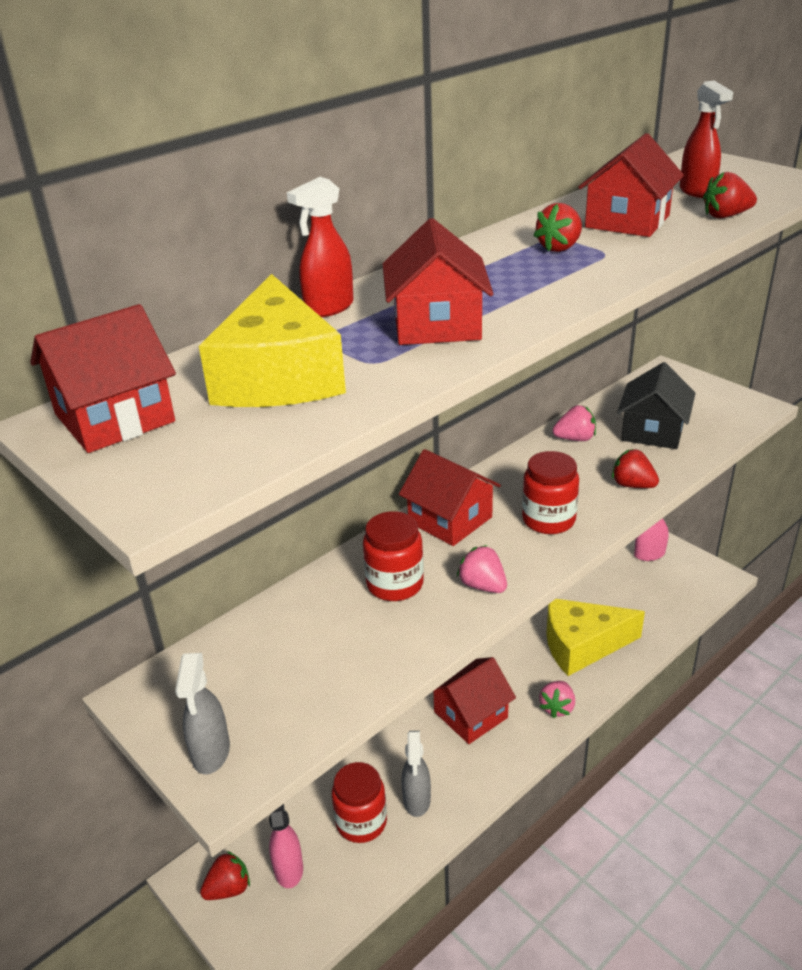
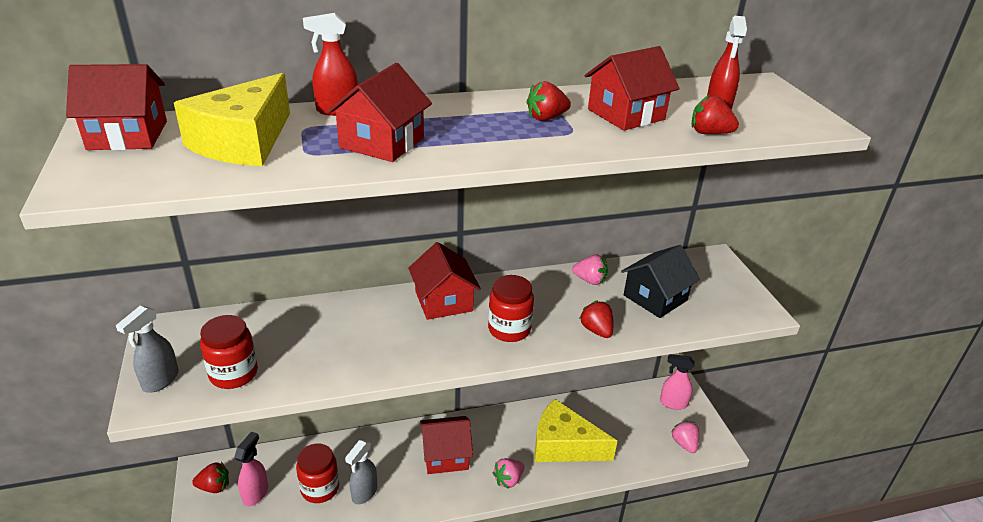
camera: 25 degrees right, 0 degrees up
red jar [363,511,424,601] -> red jar moved to [200,315,258,389]
pink strawberry [457,545,507,593] -> pink strawberry moved to [671,421,699,453]

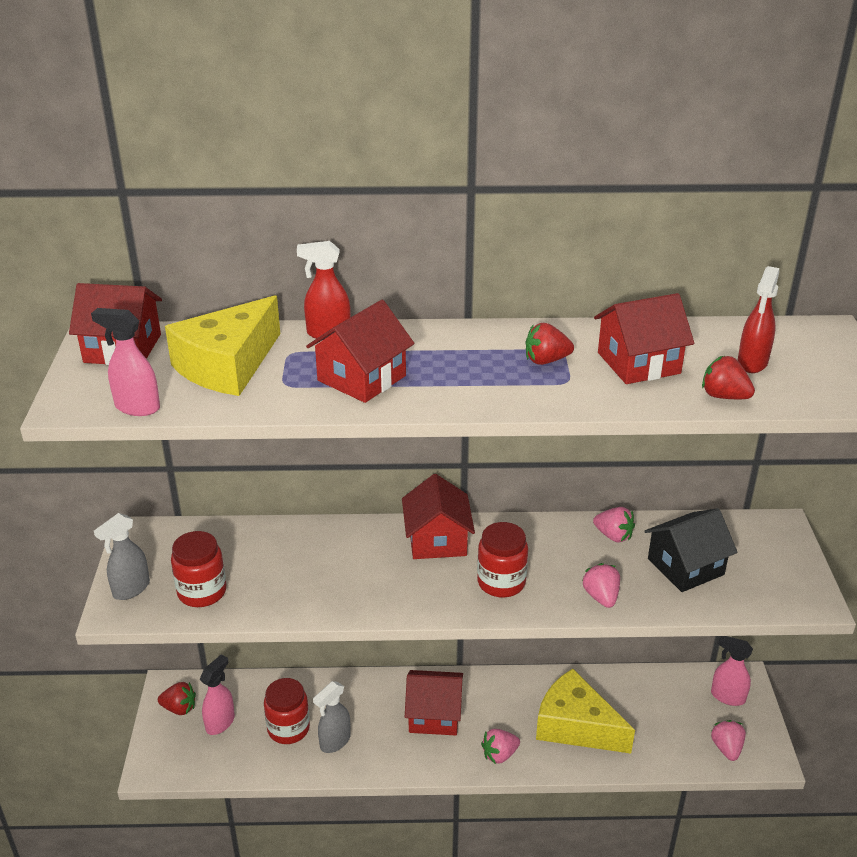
camera: 15 degrees right, 0 degrees up
red strawberry [579,301,613,338] -> pink strawberry [582,563,620,608]
none -> pink spray bottle [91,308,160,416]

